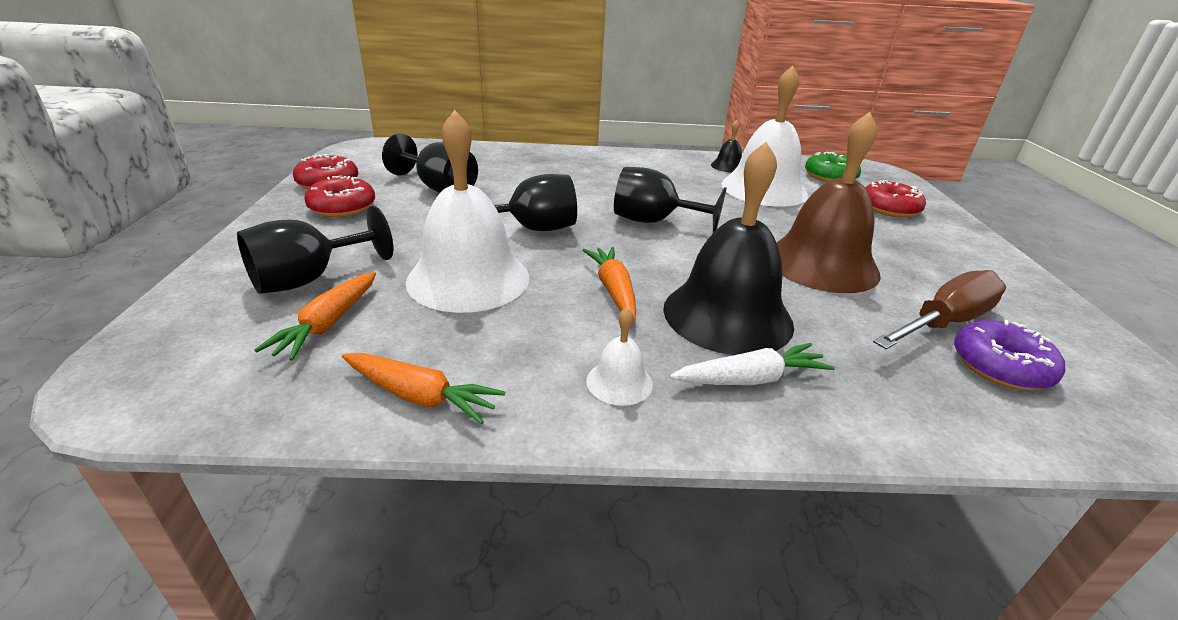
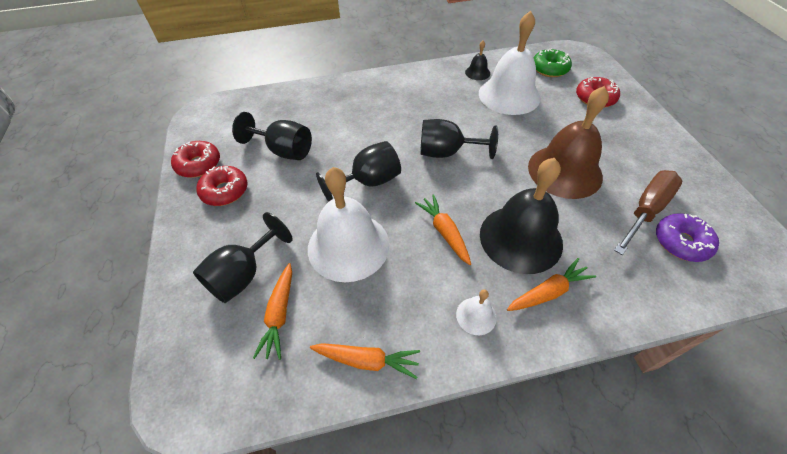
camera: 10 degrees left, 20 degrees up
white carrot [670,343,835,385] -> orange carrot [507,258,596,311]

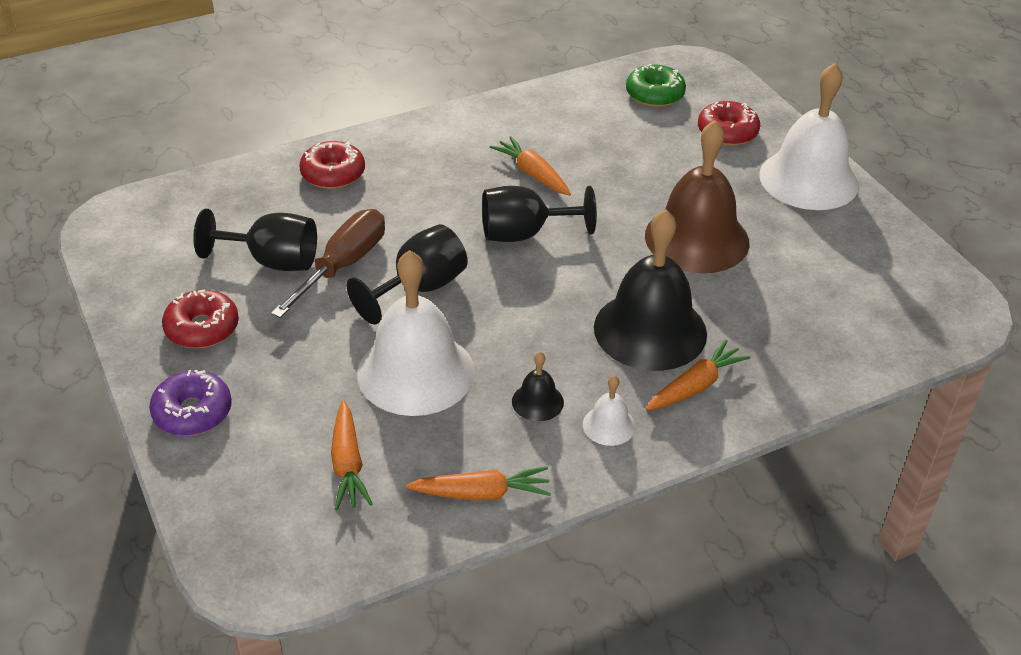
camera: 15 degrees left, 10 degrees down
red donut [171,141,220,178] -> red donut moved to [299,141,365,189]
black goblet [193,212,293,303] -> none
orange carrot [415,194,471,265] -> orange carrot moved to [490,136,571,195]
black bell [465,41,490,80] -> black bell moved to [512,352,564,421]
white bell [479,11,541,115] -> white bell moved to [759,63,859,210]
brown screwdriver [614,170,682,255] -> brown screwdriver moved to [271,209,385,318]
purple donut [656,213,719,262] -> purple donut moved to [149,370,232,436]

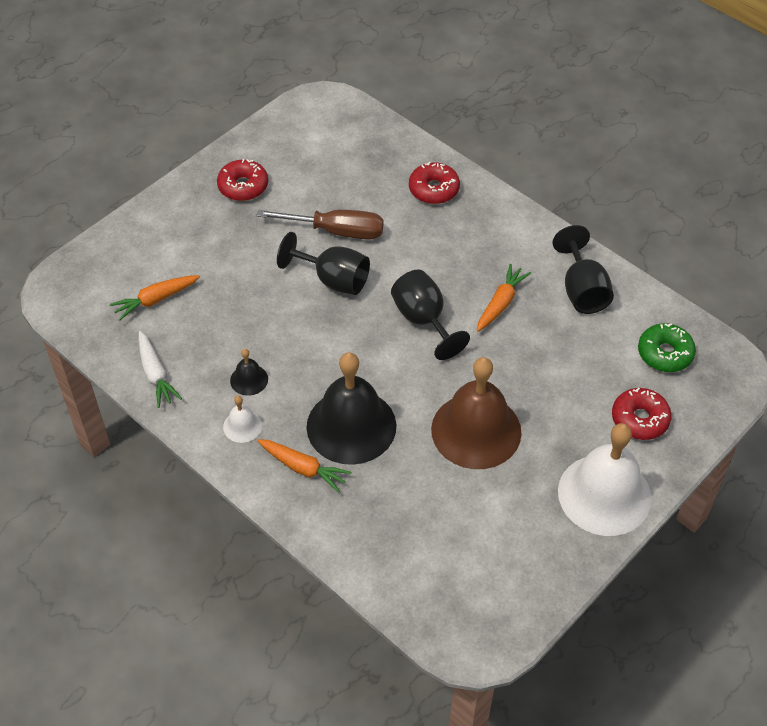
camera: 70 degrees right, 10 degrees up
purple donut [149,370,232,436] -> none
black goblet [193,209,317,271] -> black goblet moved to [552,225,614,314]
white bell [357,250,475,416] -> none
orange carrot [406,467,551,501] -> white carrot [138,331,182,408]

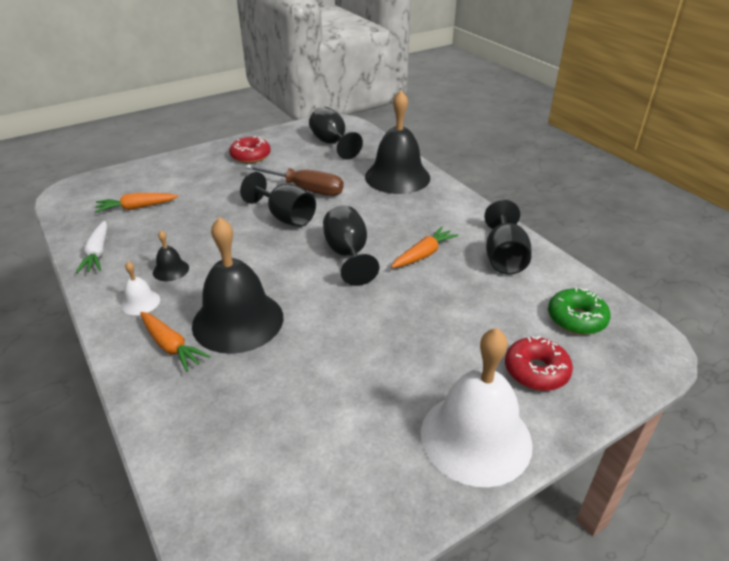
camera: 15 degrees right, 15 degrees down
red donut [409,162,460,204] -> black bell [365,91,430,194]
brown bell [431,357,521,469] -> none
none -> black goblet [309,107,363,159]

